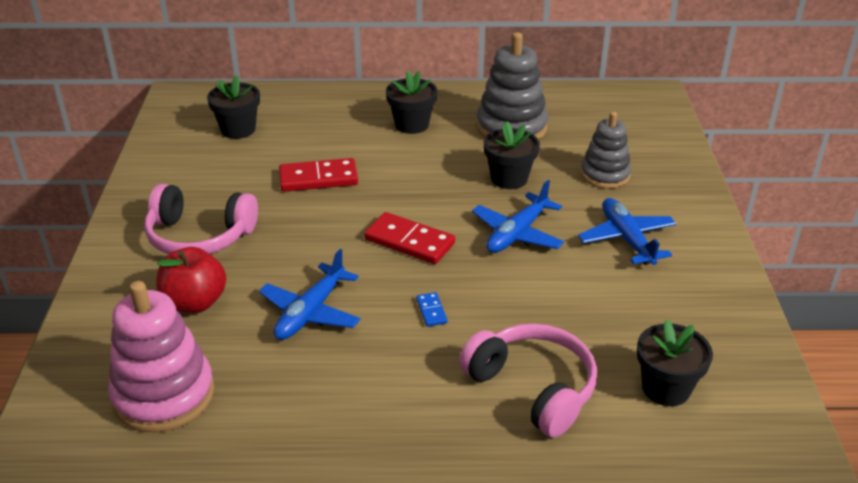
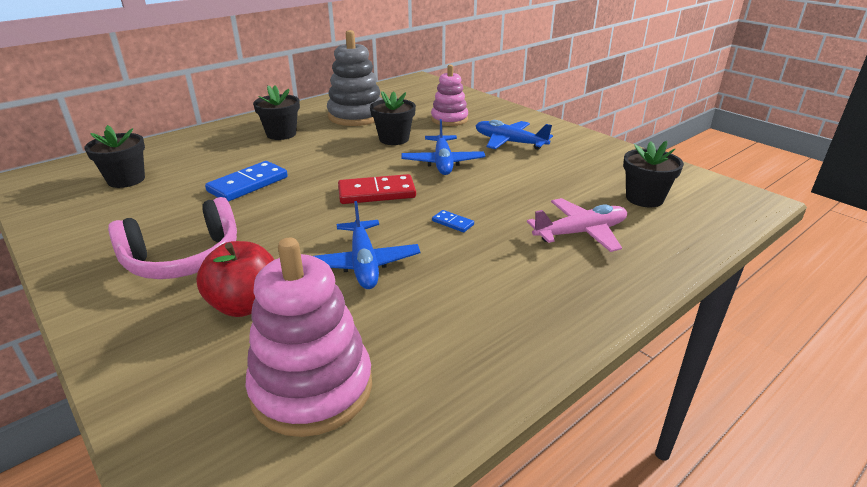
camera: 40 degrees left, 5 degrees down
red domino [279,158,358,192] -> blue domino [205,161,288,202]
pink headphones [459,323,597,438] -> pink plane [527,198,627,252]
grey stacking toy [581,112,631,189] -> pink stacking toy [431,65,468,126]

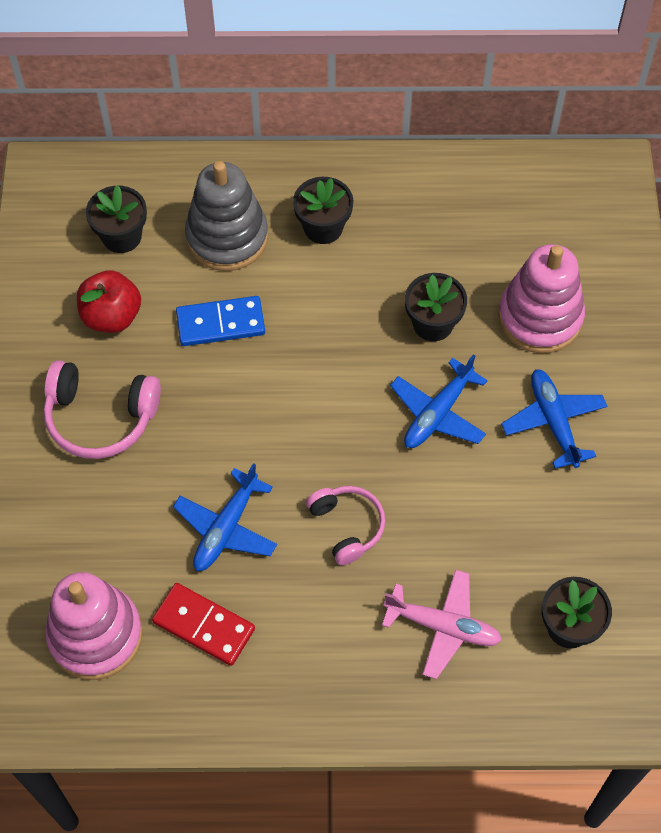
camera: 40 degrees right, 30 degrees up
red apple [196,241,274,317] -> red apple moved to [77,270,141,333]
grey stacking toy [327,30,383,126] -> grey stacking toy moved to [185,161,268,271]
red domino [338,174,416,204] -> red domino moved to [152,583,255,666]
pink stacking toy [431,65,468,126] -> pink stacking toy [498,244,585,353], size x1.54
blue domino [432,210,474,232] -> pink headphones [306,486,385,565]

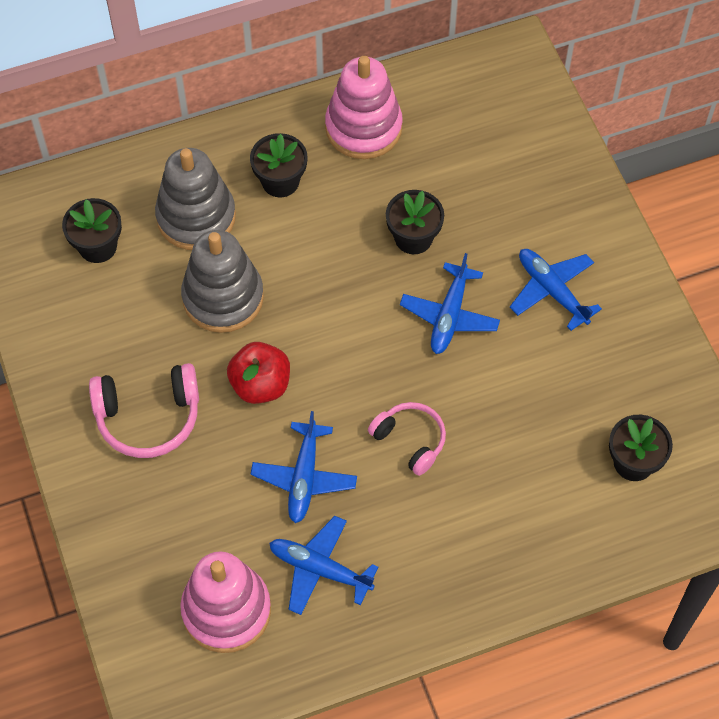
camera: 20 degrees left, 0 degrees up
red apple [77,270,141,333] -> red apple moved to [227,342,290,404]
red domino [152,583,255,666] -> blue plane [269,516,378,615]
blue domino [176,296,265,346] -> grey stacking toy [181,230,264,333]
pink plane [382,569,502,679] -> none
pink stacking toy [498,244,585,353] -> pink stacking toy moved to [325,56,403,159]

